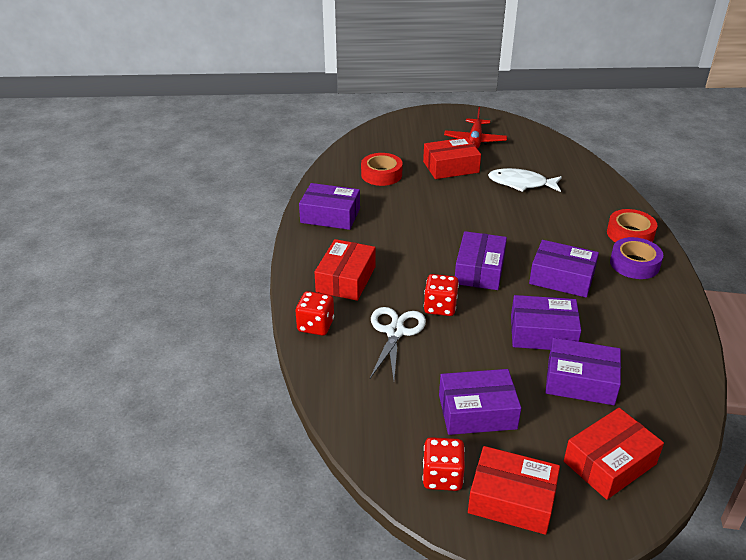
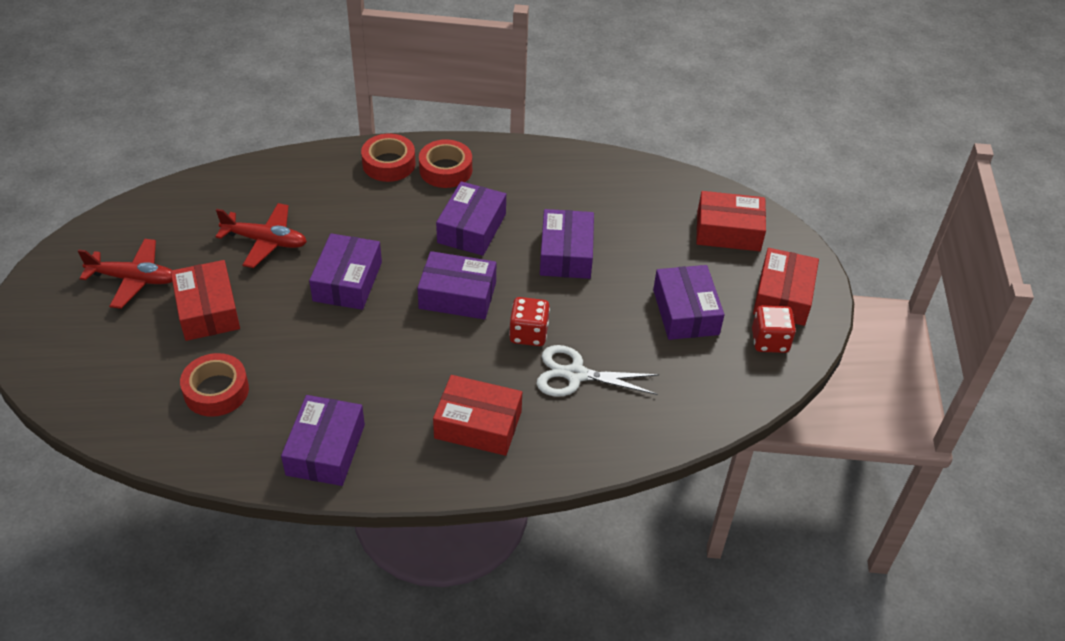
camera: 95 degrees left, 10 degrees up
red dice [296,291,334,336] -> none
white fish [488,168,562,192] -> red plane [216,203,307,268]
purple box [545,338,621,405] -> purple box moved to [309,233,382,310]
red box [564,408,664,500] -> red box turned 45 degrees counterclockwise [696,191,766,251]
purple tape [610,237,663,279] -> red tape [419,139,472,188]

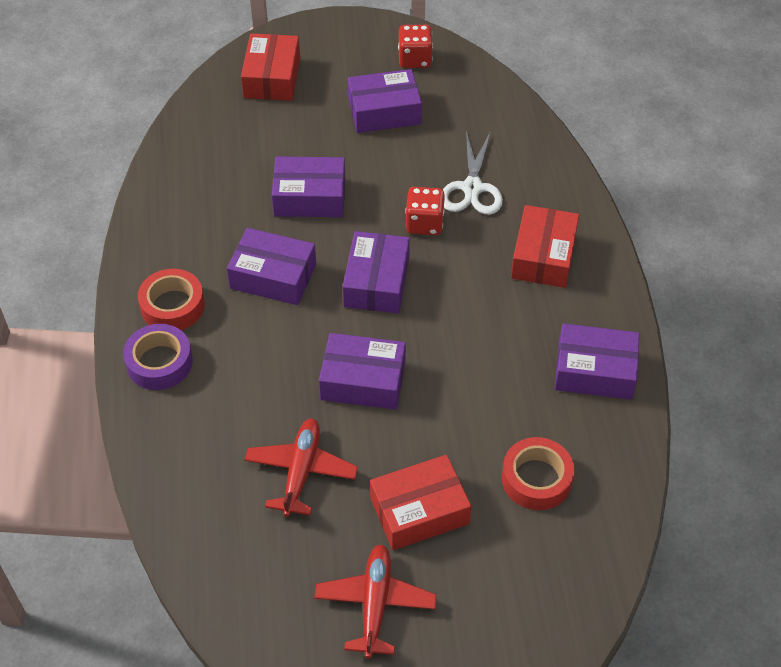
camera: 90 degrees left, 5 degrees up
red tape [361,133,415,182] -> purple tape [123,324,193,390]
red box [753,248,819,326] -> none

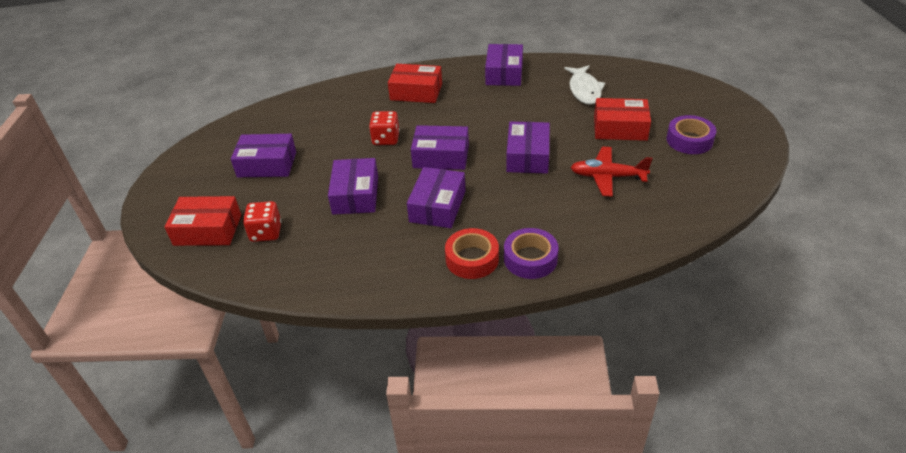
camera: 90 degrees left, 10 degrees down
red plane [314,544,437,659] -> purple tape [667,115,716,154]
purple box [348,69,422,133] -> purple box turned 75 degrees counterclockwise [231,134,296,177]
red box [370,455,471,550] -> red box turned 60 degrees counterclockwise [594,98,651,141]
red dice [398,25,433,68] -> red dice moved to [243,201,281,242]
white scissors [443,131,503,215] -> none
red tape [502,437,574,510] -> white fish [564,65,605,105]

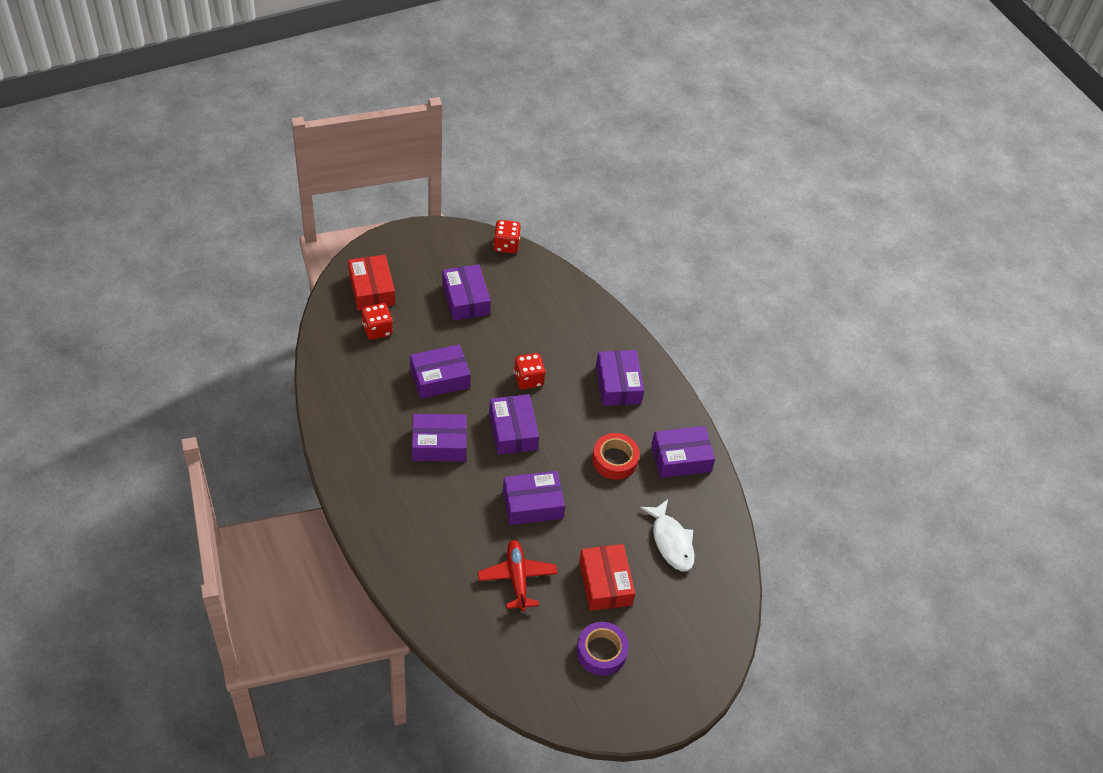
camera: 65 degrees right, 10 degrees up
red box [388,64,442,103] -> purple box [596,350,644,406]
red tape [445,228,499,279] -> red tape moved to [592,433,640,480]
purple tape [504,228,559,279] -> none
white fish [564,65,605,105] -> white fish turned 90 degrees counterclockwise [640,499,695,571]
none -> red dice [493,220,521,253]

